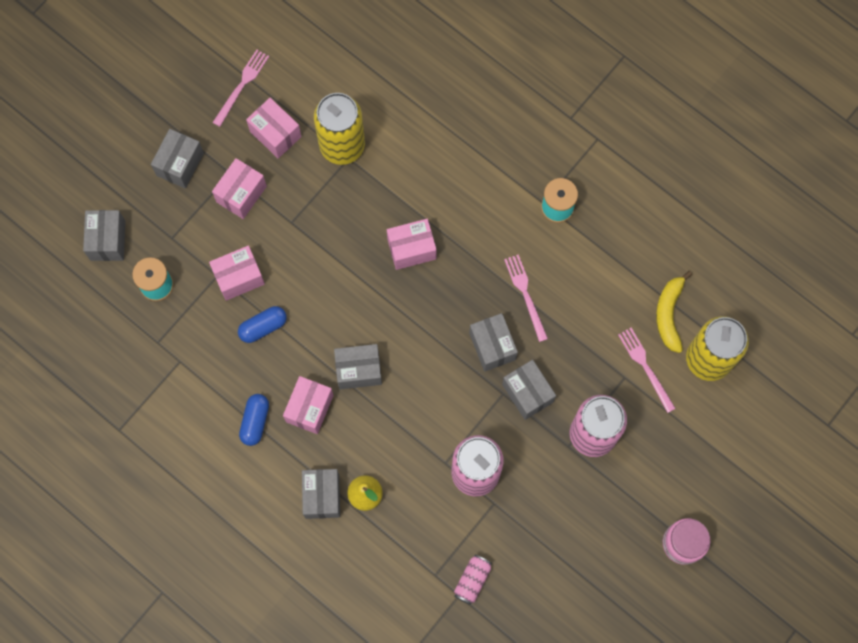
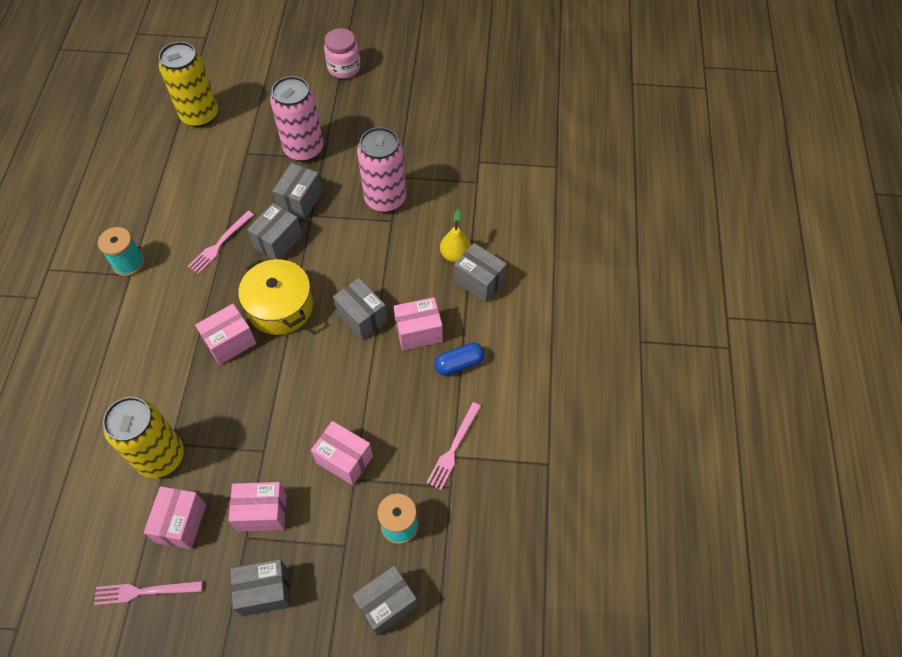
camera: 125 degrees left, 15 degrees down
blue capsule [238,306,287,343] -> none
grey box [302,469,340,519] -> grey box turned 75 degrees clockwise [454,243,507,303]
pink box [387,219,437,270] -> pink box turned 75 degrees counterclockwise [195,304,256,365]
pink can [454,555,492,605] -> none
pink fork [618,328,676,413] -> pink fork moved to [426,402,481,490]
yellow banana [656,271,692,353] -> none
none -> yellow pot [238,259,313,335]

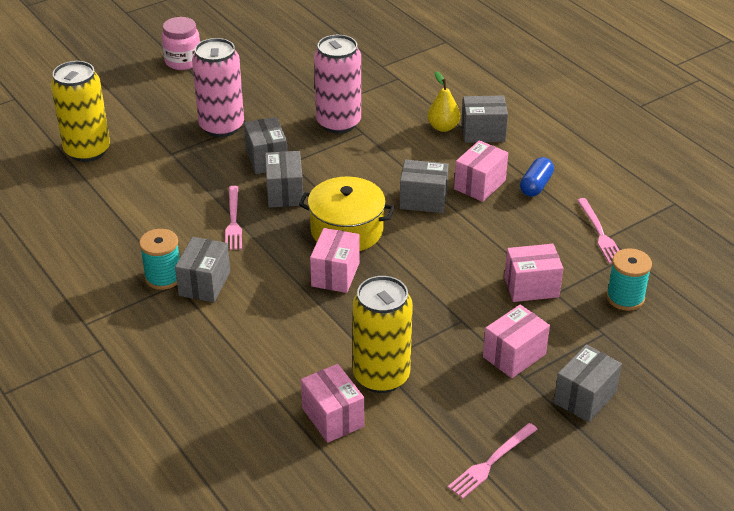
camera: 40 degrees left, 20 degrees down
pink box [144,486,206,549] -> pink box moved to [301,364,364,443]
grey box [352,566,418,636] -> grey box moved to [175,237,230,302]

